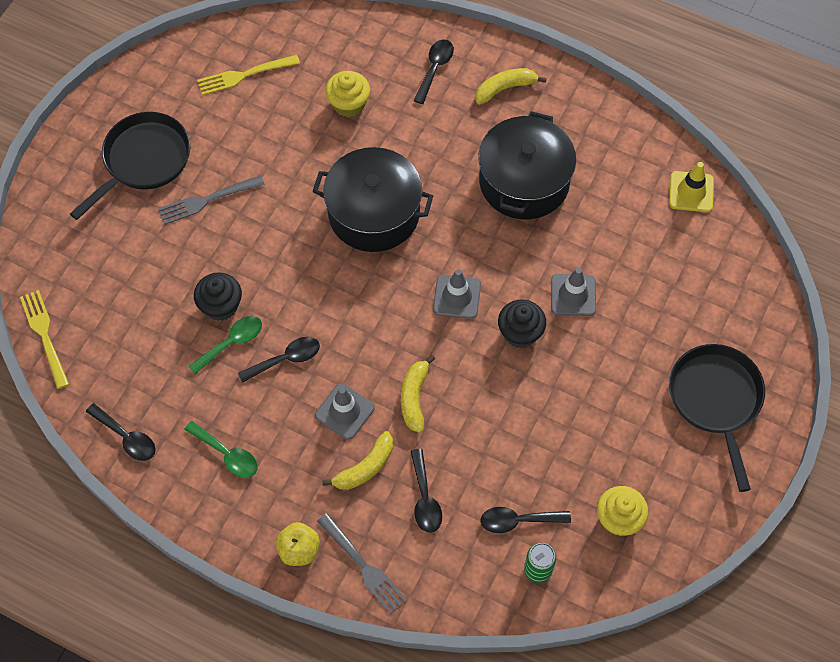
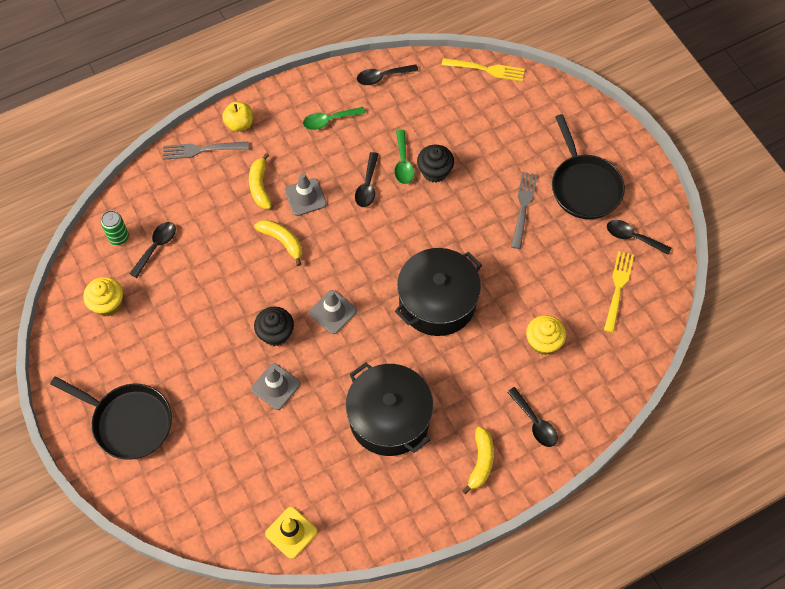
camera: 125 degrees right, 0 degrees up
black spoon [411,449,442,533] -> black spoon moved to [607,220,671,255]

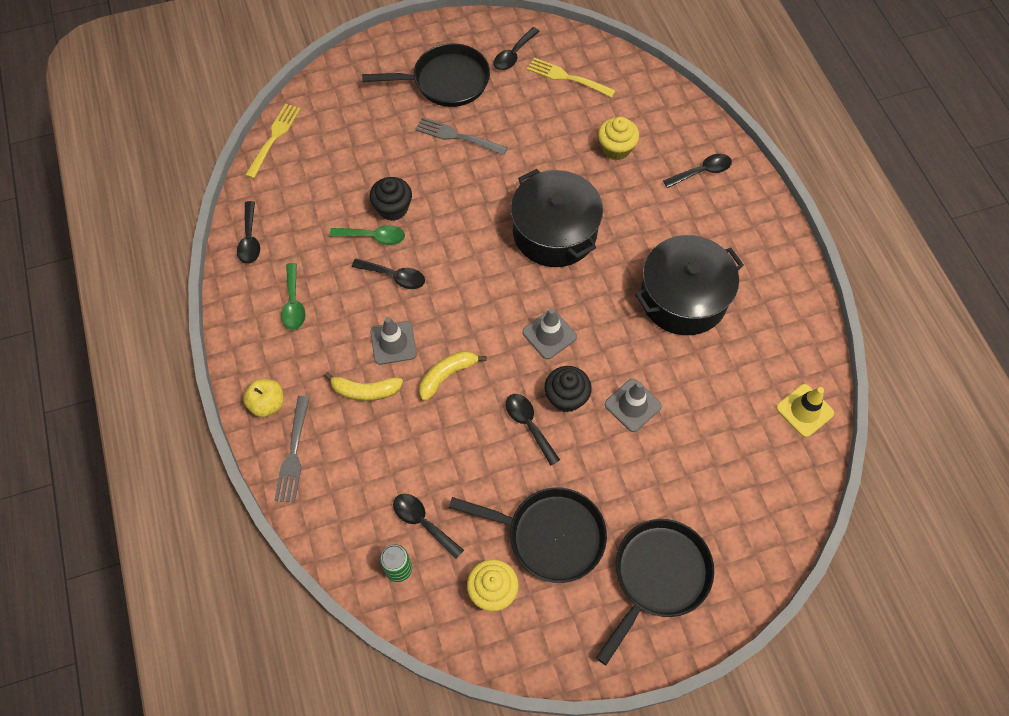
camera: 80 degrees left, 0 degrees up
yellow banana [462,427,494,494] -> none
none -> black pan [449,487,607,583]
none -> black spoon [506,394,560,466]

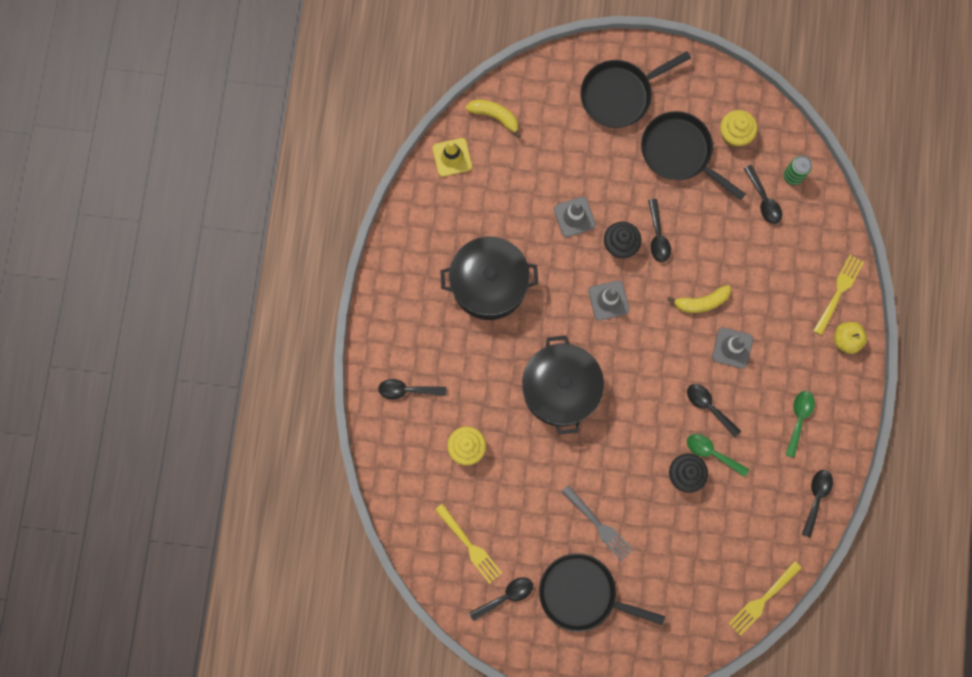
camera: 155 degrees left, 15 degrees up
grey fork [274,396,310,503] -> yellow fork [813,255,864,335]
yellow banana [324,372,403,401] -> yellow banana moved to [466,100,521,138]

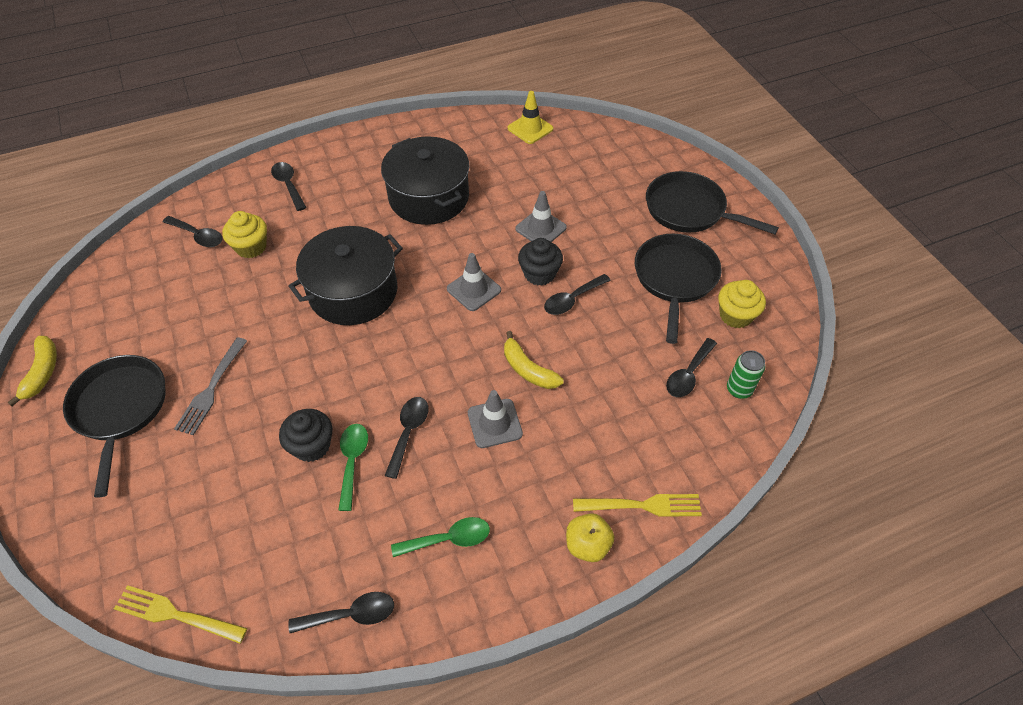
camera: 60 degrees right, 25 degrees down
yellow fork [435,503,502,584] -> none
yellow banana [466,100,521,138] -> yellow banana moved to [7,336,57,406]
black spoon [469,577,533,621] -> black spoon moved to [163,216,223,247]

